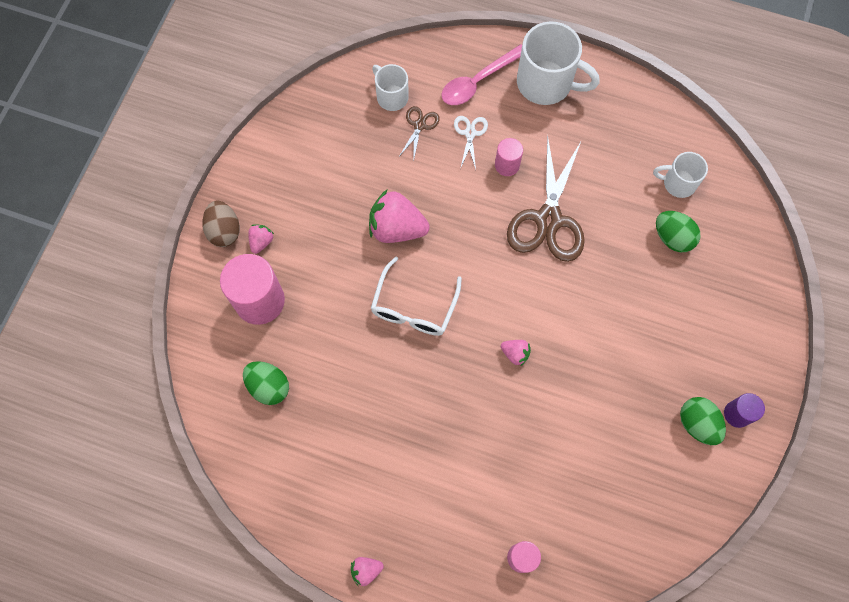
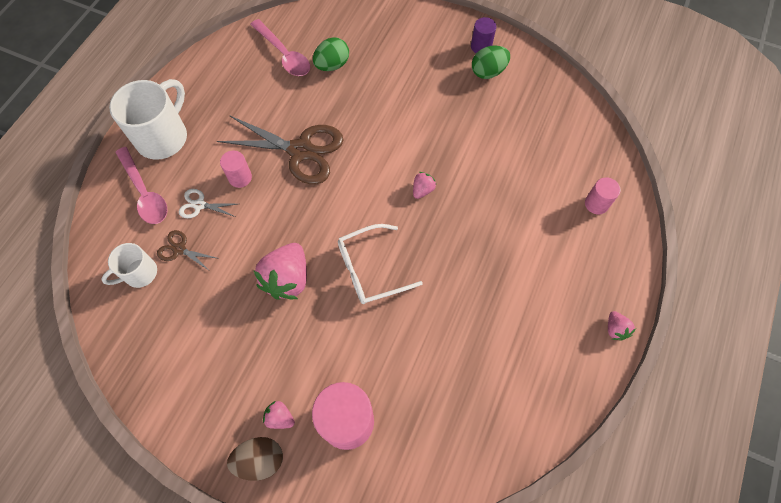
camera: 85 degrees left, 5 degrees down
green egg [243,361,289,405] -> none
white glasses [371,257,462,336] -> white glasses turned 135 degrees clockwise [338,224,423,304]
white mug [653,152,708,198] -> pink spoon [250,19,310,76]

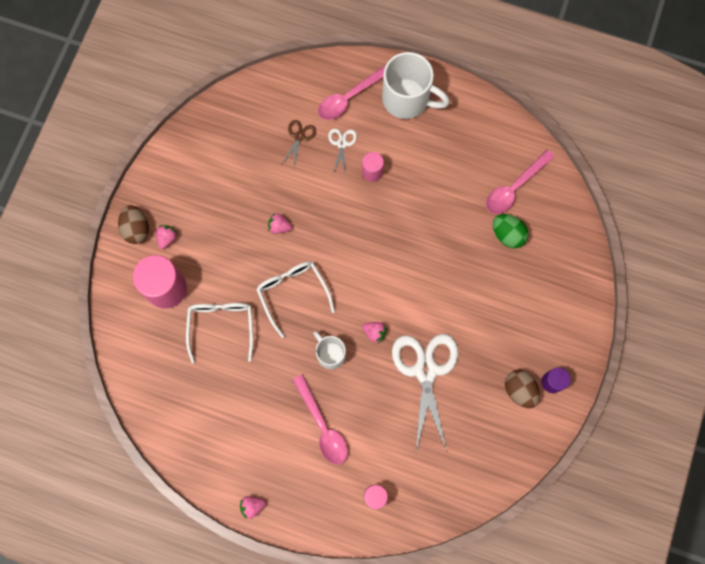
camera: 85 degrees right, 10 degrees up
white mug [101,243,157,288] -> white mug moved to [313,331,346,369]
brown scissors [217,115,343,184] -> none
pink strawberry [253,243,307,300] -> pink strawberry [268,213,292,234], size x0.48
green egg [472,46,510,79] -> brown egg [505,369,540,408]
none -> white glasses [186,303,253,364]
none -> pink spoon [293,374,348,465]
none -> white scissors [392,334,458,452]

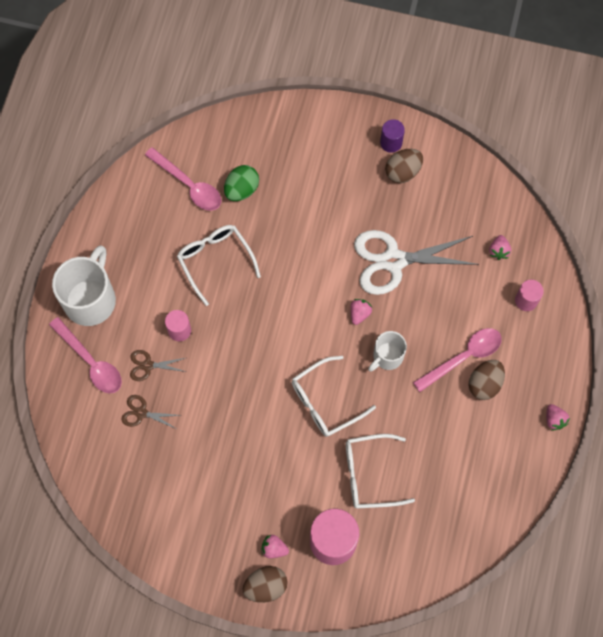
camera: 95 degrees left, 5 degrees down
pink strawberry [268,213,292,234] -> pink strawberry moved to [489,235,511,260]
white scissors [328,128,357,175] -> brown scissors [130,350,186,381]
none -> white glasses [177,225,261,306]
none -> brown egg [468,360,505,400]

